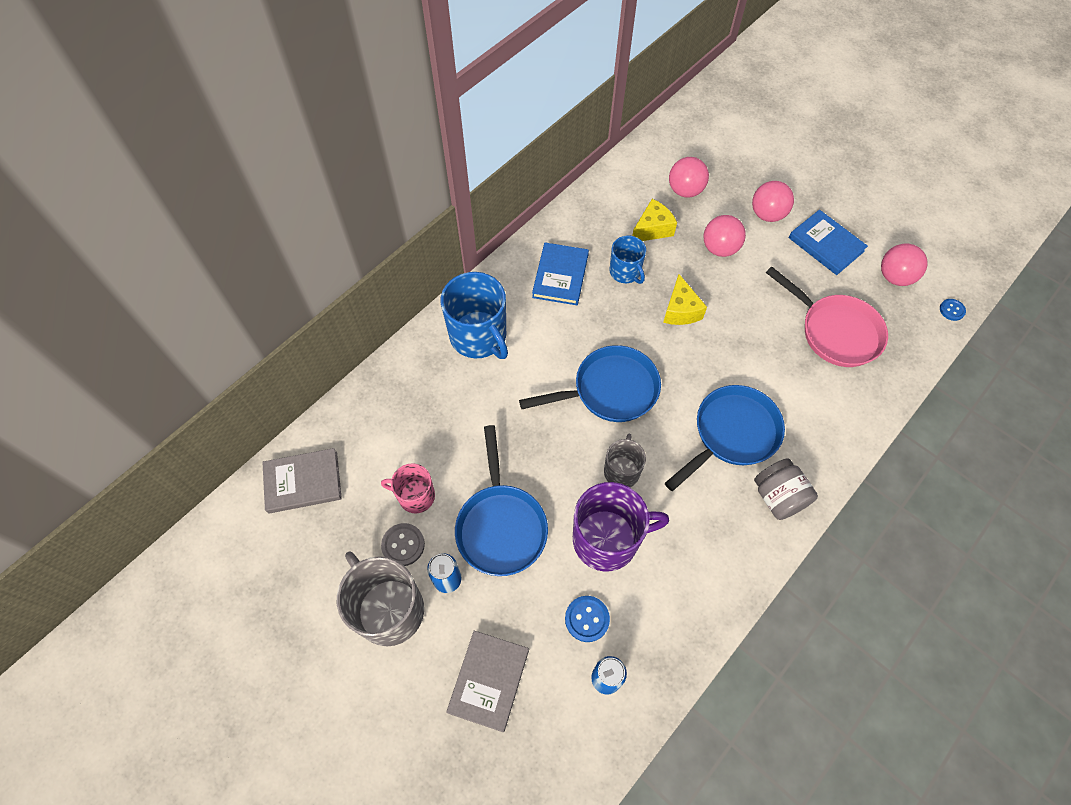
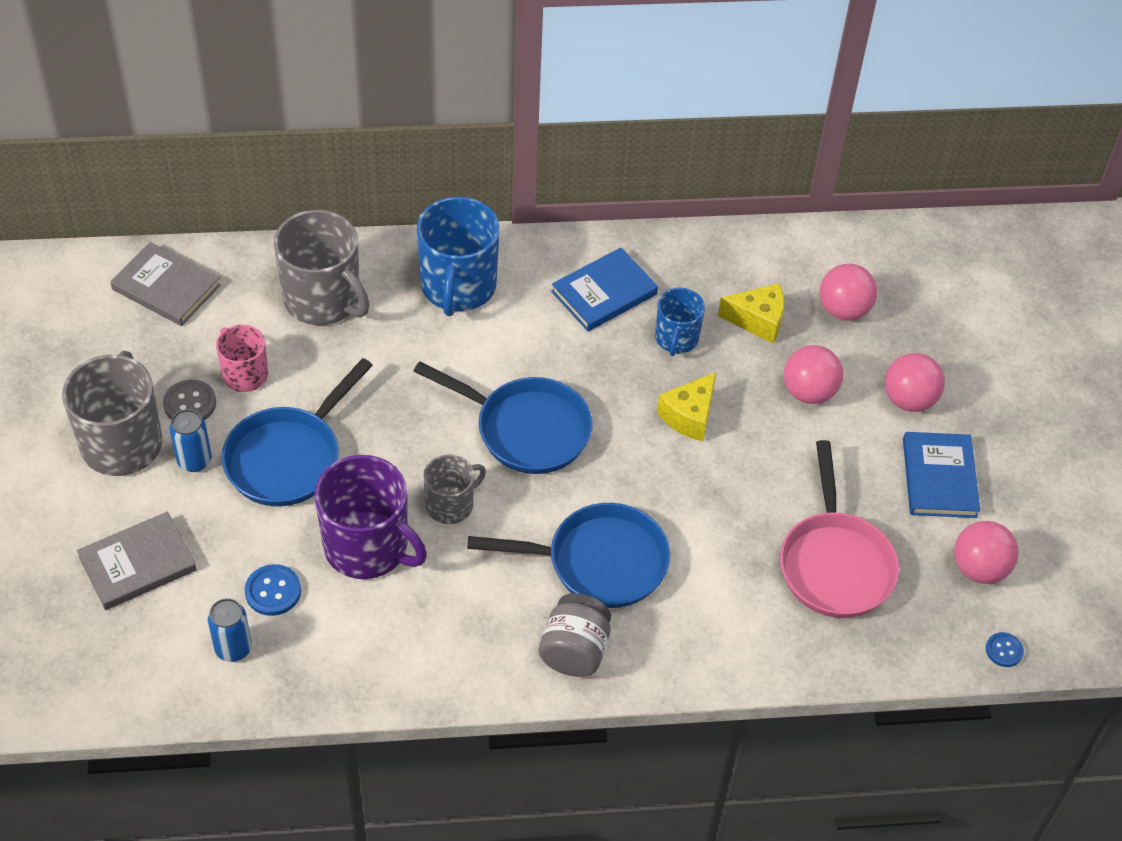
camera: 40 degrees right, 10 degrees down
none -> grey mug [274,210,369,325]

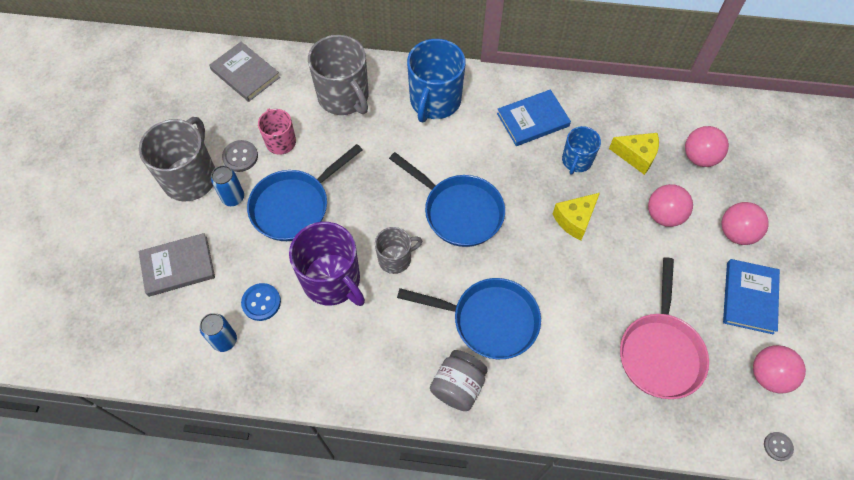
camera: 15 degrees right, 10 degrees up
blue button [986,632,1024,667] -> grey button [764,432,794,461]

